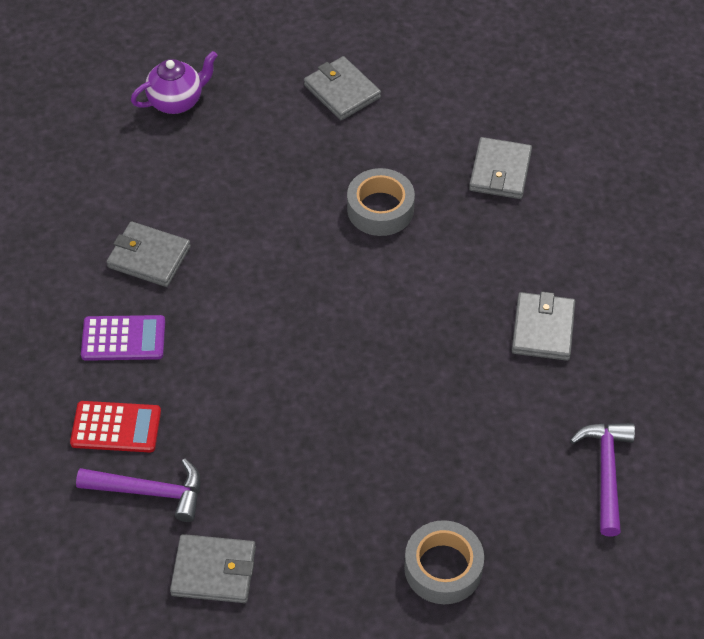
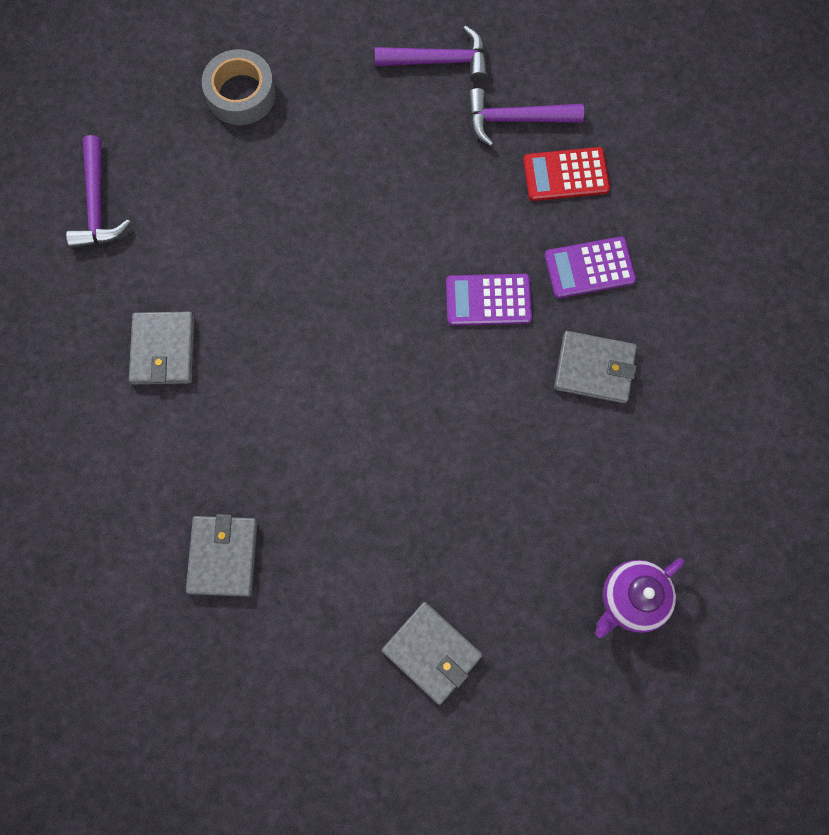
camera: 170 degrees right, 20 degrees up
grey wallet [170,534,256,603] -> purple hammer [375,26,488,82]
grey tape [347,168,415,236] -> none
none -> purple calculator [446,274,532,326]

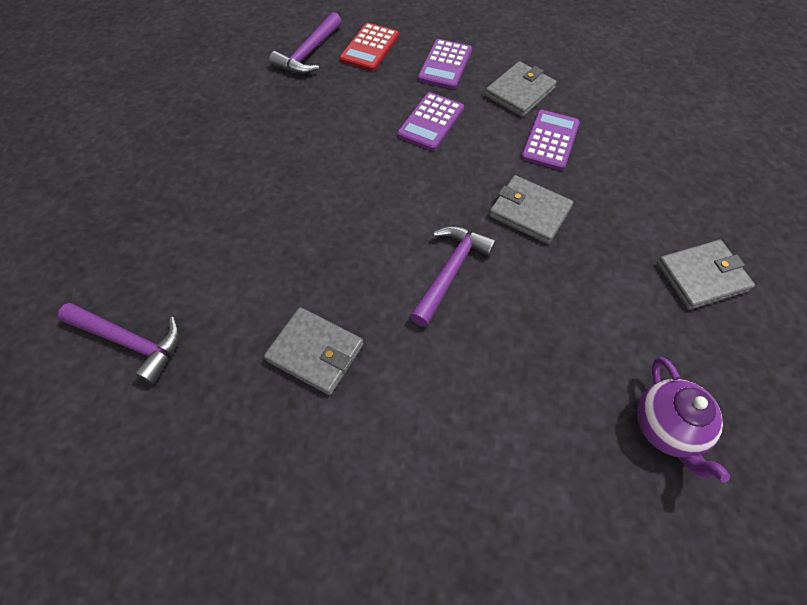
camera: 60 degrees left, 15 degrees down
grey wallet [186,514,258,597] -> grey wallet moved to [489,175,573,244]
grey tape [202,49,276,125] -> none
purple hammer [375,26,488,82] -> purple hammer moved to [410,226,496,327]
purple teapot [595,558,685,638] -> purple teapot moved to [637,357,730,482]
none -> purple calculator [521,110,580,171]

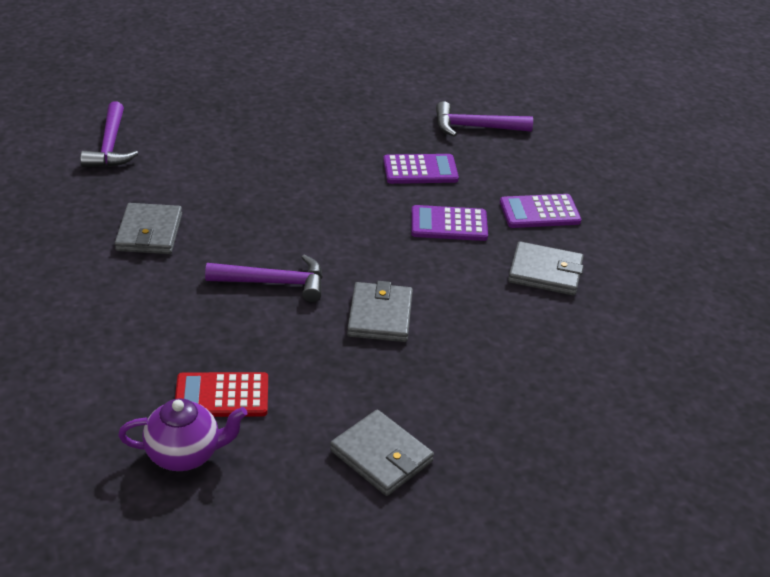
camera: 60 degrees right, 20 degrees down
red calculator [340,23,399,71] -> red calculator moved to [175,372,268,417]
purple calculator [521,110,580,171] -> purple calculator moved to [383,154,459,184]
purple teapot [637,357,730,482] -> purple teapot turned 150 degrees counterclockwise [118,398,247,471]

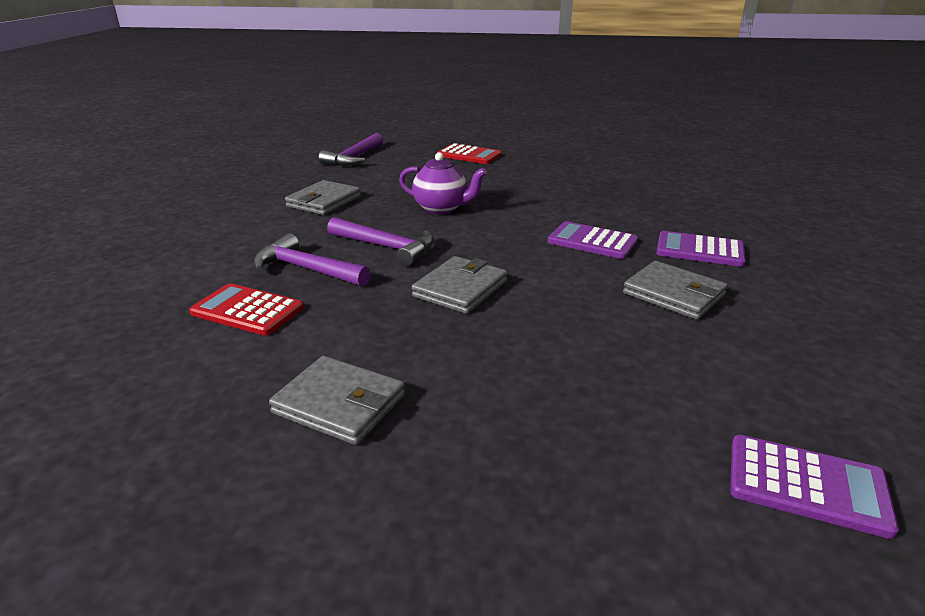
camera: 30 degrees right, 10 degrees down
purple teapot [118,398,247,471] -> purple teapot moved to [399,152,487,214]
grey wallet [330,410,434,496] -> grey wallet turned 45 degrees counterclockwise [269,356,405,445]
purple calculator [383,154,459,184] -> purple calculator moved to [730,435,899,539]
purple hammer [436,101,533,137] -> purple hammer moved to [254,233,371,287]
none -> red calculator [437,143,502,164]

